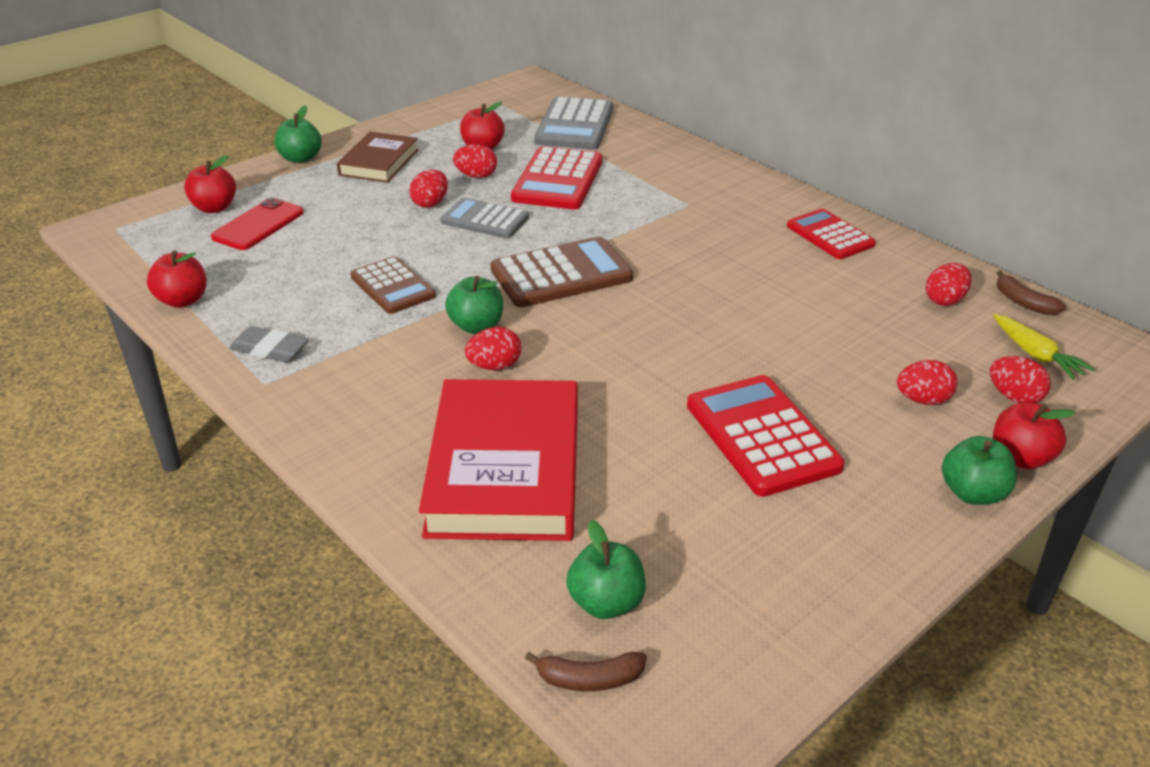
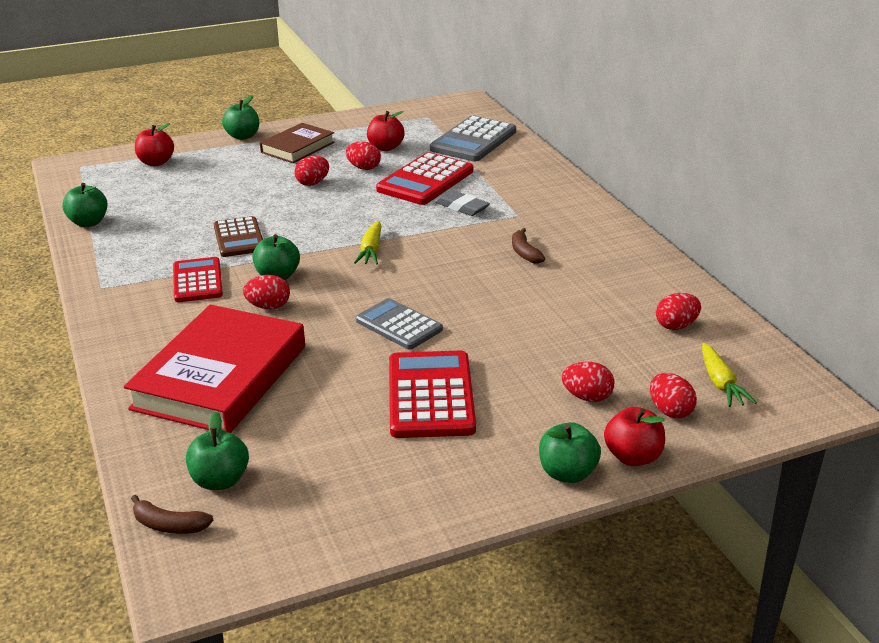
camera: 20 degrees right, 5 degrees down
red apple [147,250,206,308] -> green apple [62,183,108,227]
red phone [211,198,304,250] -> none
grey eraser [229,326,309,362] -> grey eraser moved to [435,190,490,216]
grey calculator [441,198,529,238] -> grey calculator moved to [356,298,443,350]
brown calculator [490,236,633,307] -> yellow carrot [354,221,381,265]
red calculator [787,209,876,259] -> red calculator moved to [173,257,223,302]
brown banana [997,271,1066,315] -> brown banana moved to [512,228,545,264]

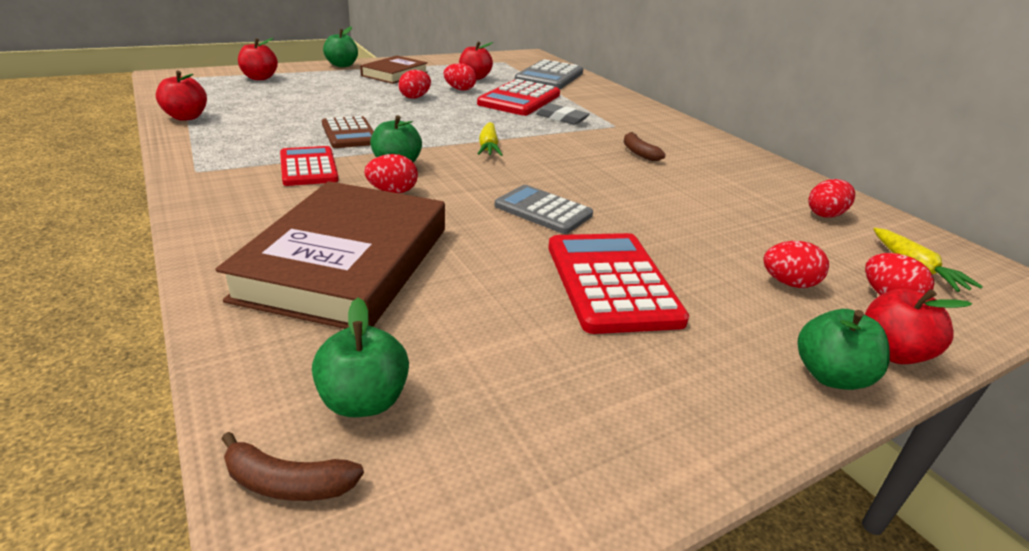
camera: 10 degrees left, 0 degrees up
green apple [62,183,108,227] -> red apple [156,71,207,121]
red book [124,305,305,433] -> brown book [215,181,445,329]

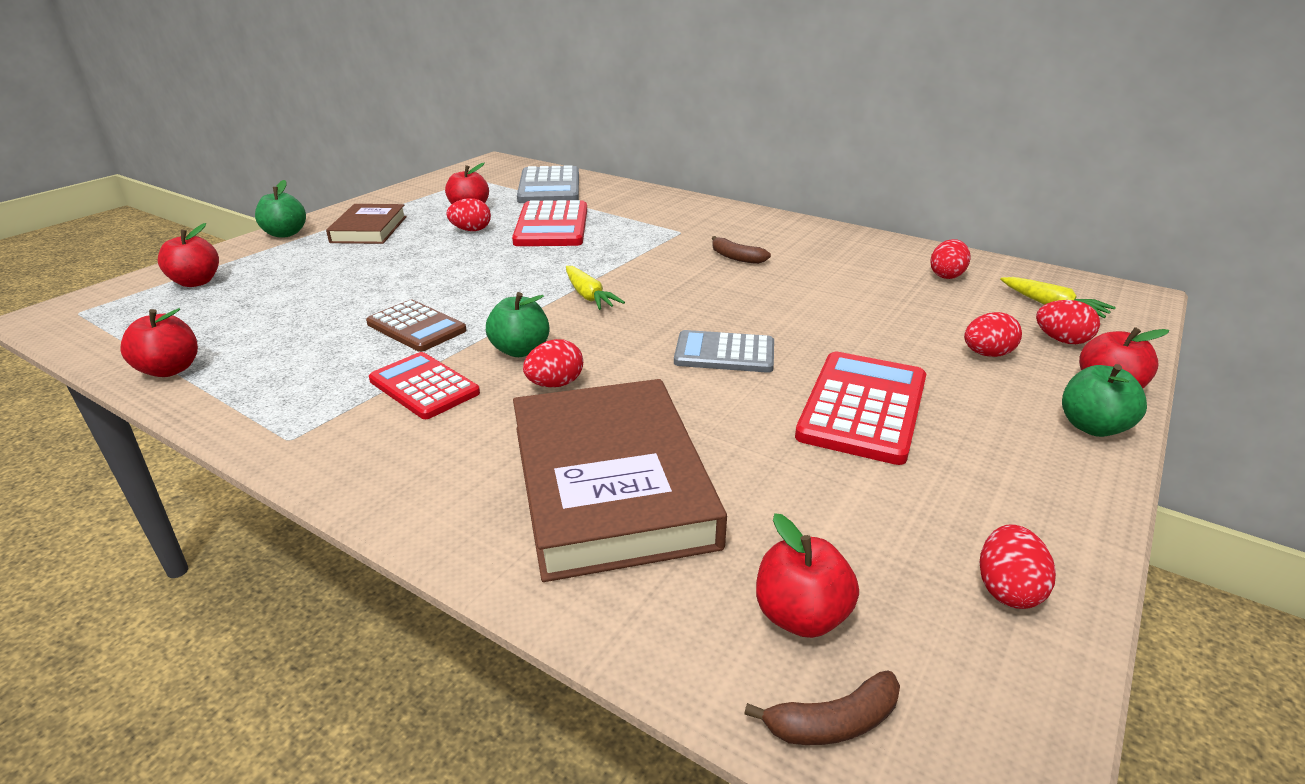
camera: 25 degrees left, 0 degrees up
green apple [312,298,409,417] -> red apple [756,513,859,638]
red egg [399,70,431,99] -> red egg moved to [980,524,1056,609]
grey eraser [536,104,590,125] -> none
red calculator [548,233,689,334] -> red calculator turned 60 degrees clockwise [795,352,926,465]

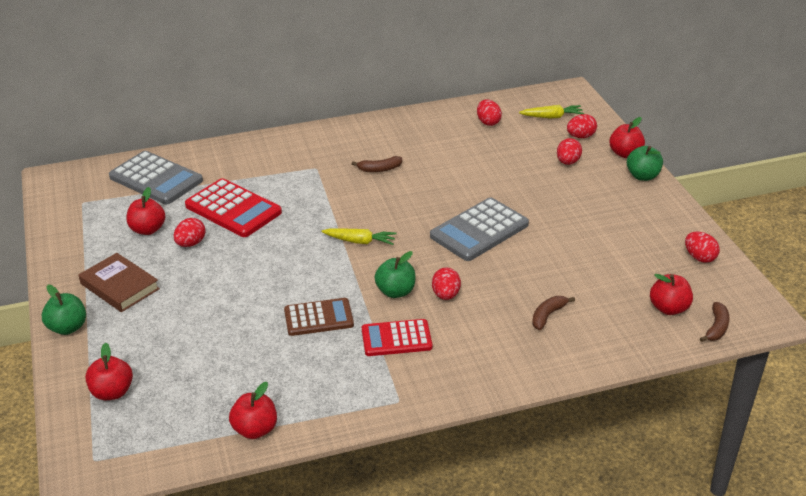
camera: 50 degrees left, 5 degrees up
brown book [513,379,727,582] -> brown banana [532,296,575,330]
grey calculator [674,330,774,373] -> grey calculator [430,197,529,261], size x1.50
red calculator [795,352,926,465] -> none

